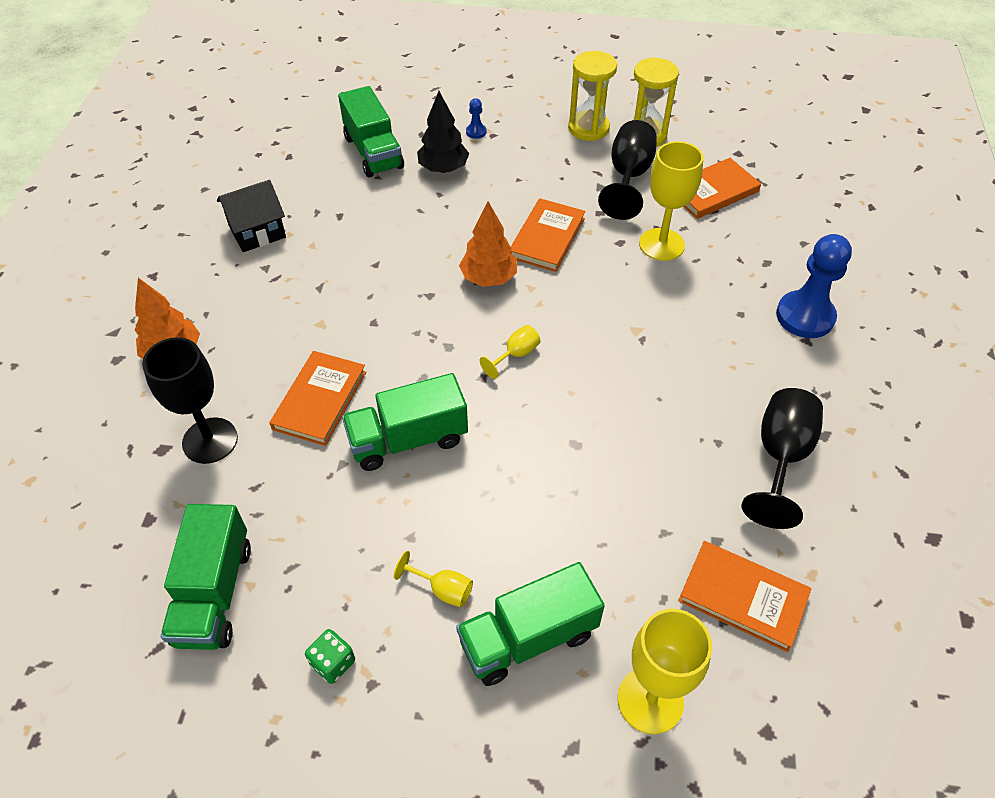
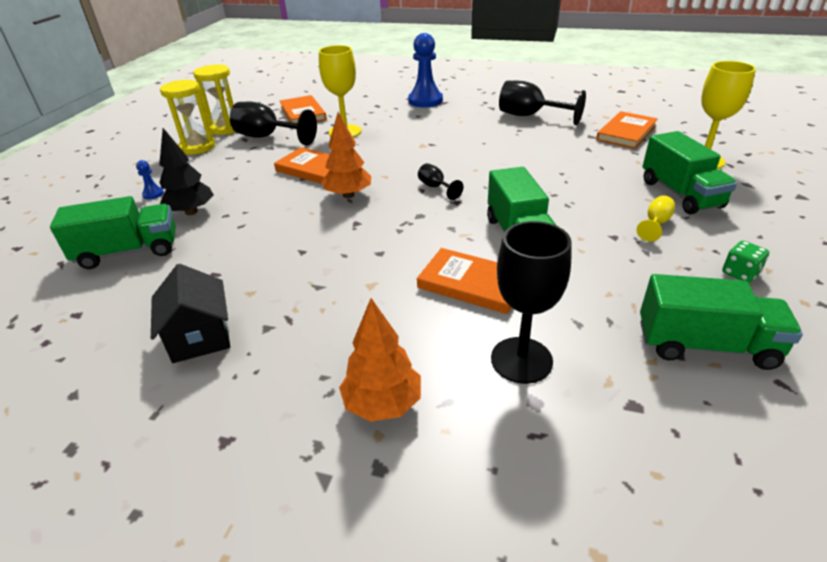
camera: 80 degrees left, 15 degrees down
yellow goblet [480,325,541,379] -> black goblet [418,163,463,200]

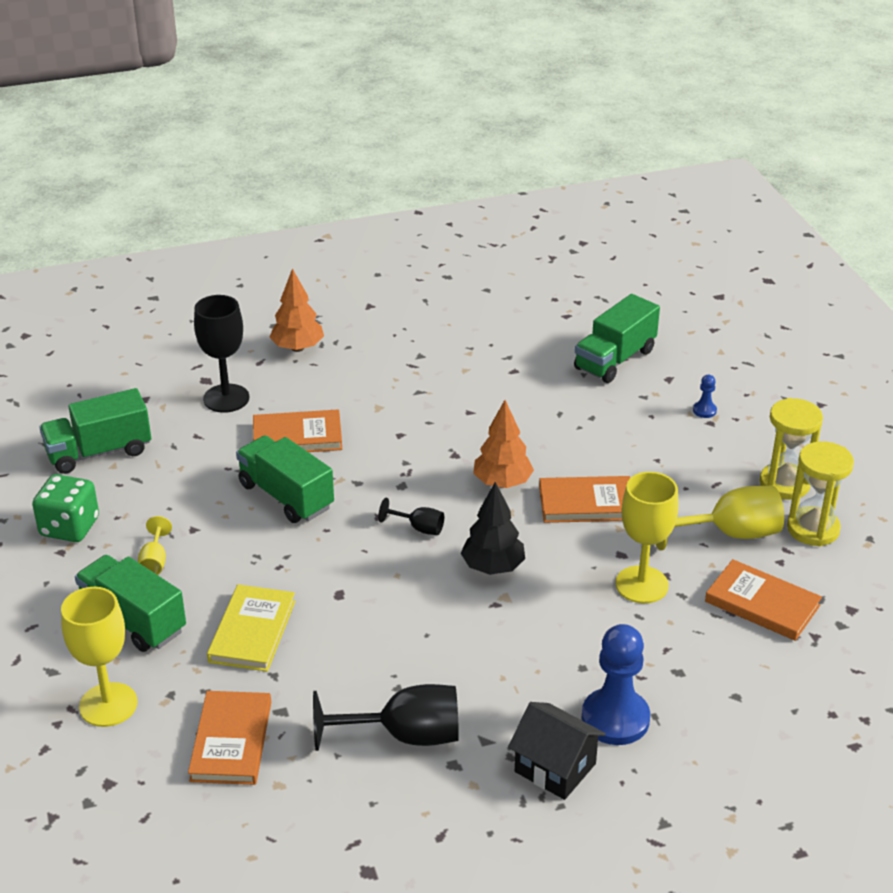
camera: 145 degrees right, 0 degrees up
black house [151,264,230,363] -> black house moved to [508,702,606,800]
black tree [159,128,214,215] -> black tree moved to [461,482,525,575]
black goblet [230,102,317,145] -> yellow goblet [656,486,784,550]
green dice [722,241,769,283] -> green dice [32,474,99,542], size x1.73
none -> yellow book [207,584,295,672]

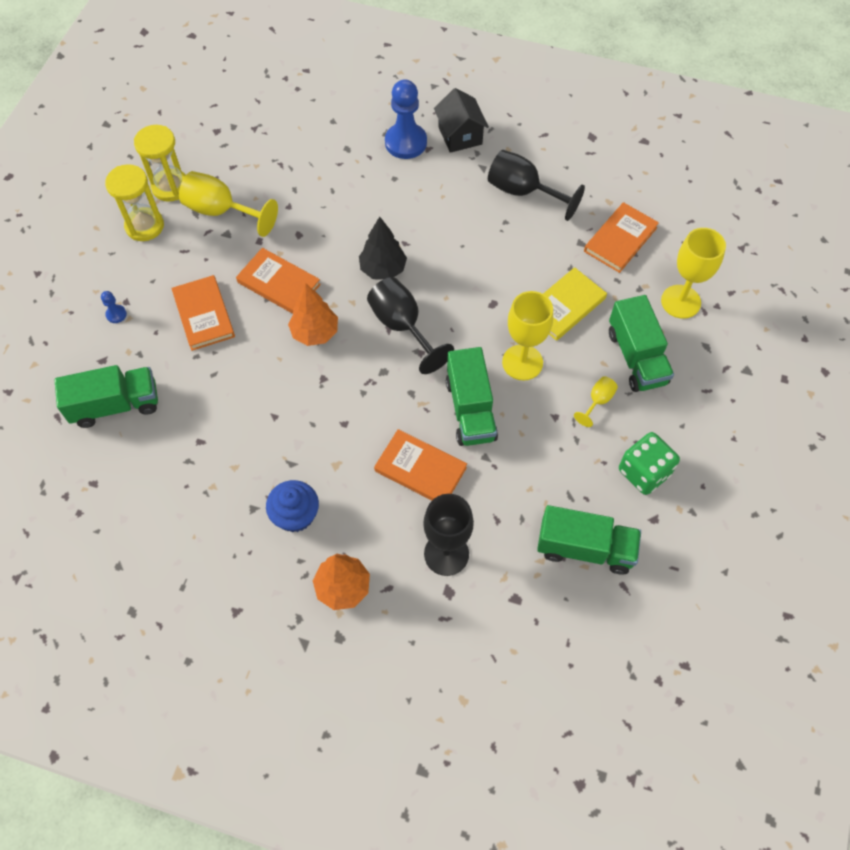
camera: 145 degrees left, 25 degrees up
black goblet [378,498,444,535] -> black goblet [367,277,454,374], size x1.99
yellow goblet [616,472,679,603] -> yellow goblet moved to [502,291,553,381]
orange book [705,559,822,641] -> orange book moved to [171,275,235,351]
none -> blue cupcake [266,480,319,532]

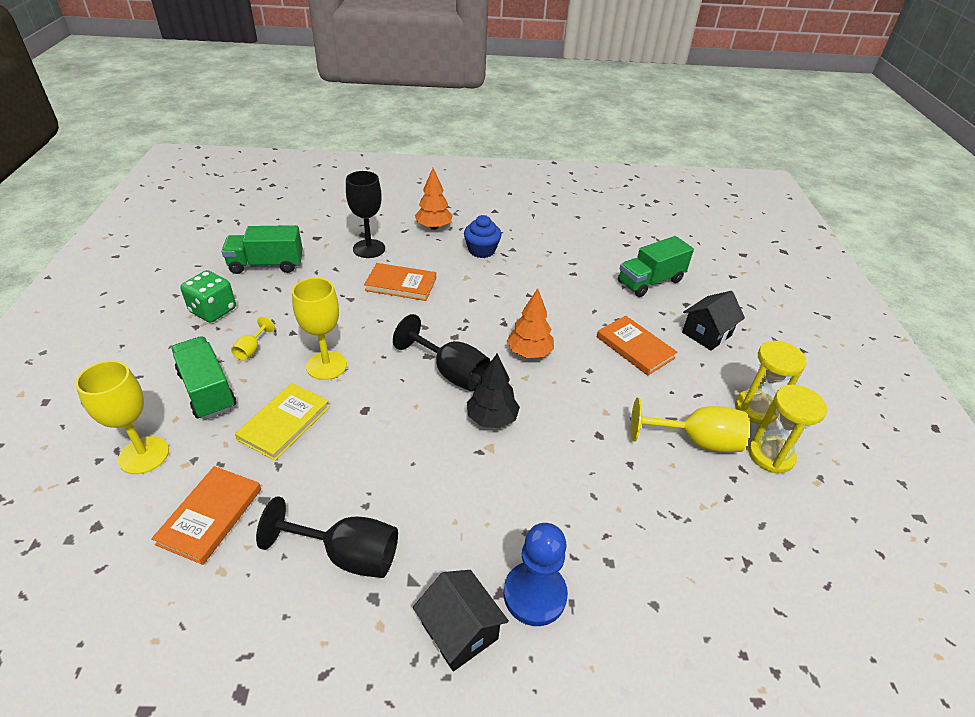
camera: 160 degrees right, 20 degrees down
blue pawn [101,291,127,323] -> black house [682,291,745,351]
orange book [236,248,321,314] -> none
green truck [446,347,498,446] -> none

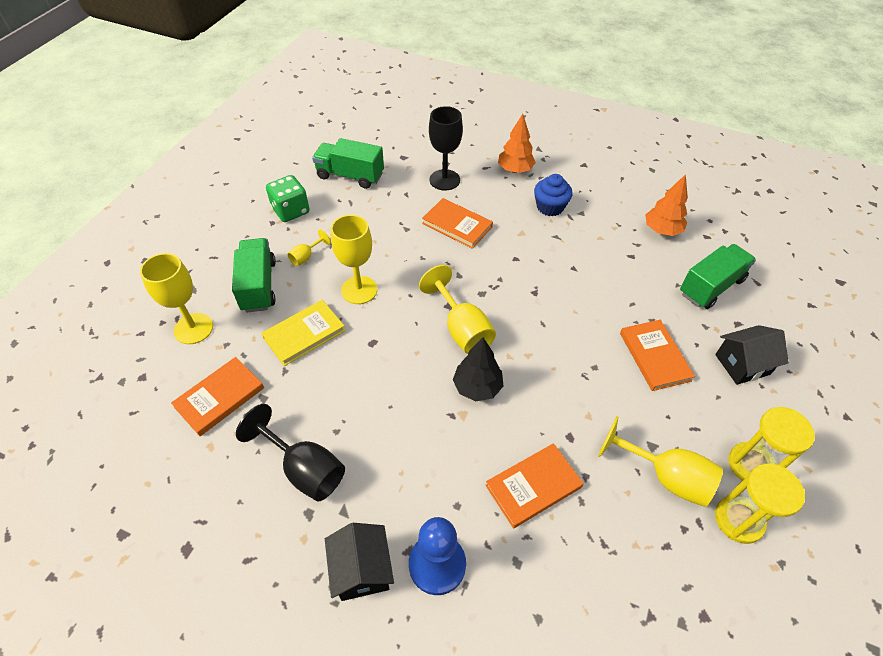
camera: 25 degrees right, 10 degrees up
black goblet [393,314,491,391] -> yellow goblet [419,265,496,354]
orange tree [507,288,554,358] -> orange tree moved to [645,174,688,236]
green truck [618,236,694,297] -> green truck turned 150 degrees clockwise [680,244,756,309]
none -> orange book [485,443,584,528]

